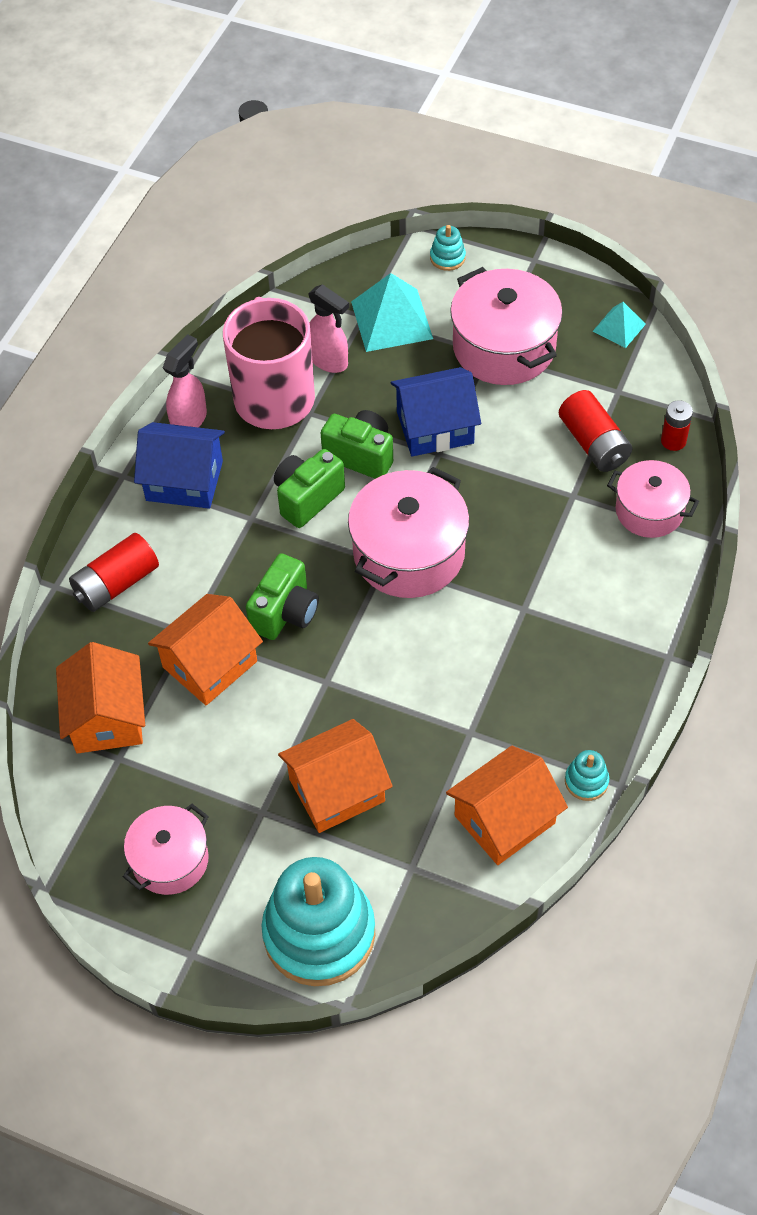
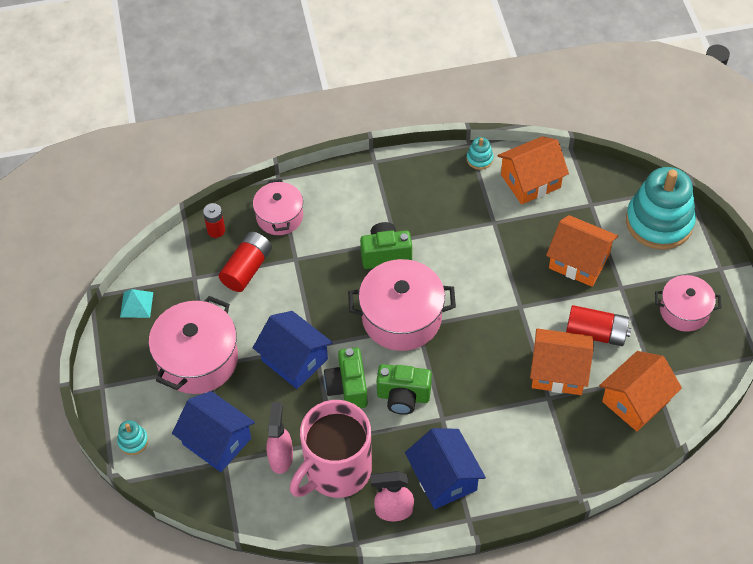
camera: 125 degrees left, 0 degrees up
red battery [69,533,159,612] -> red battery moved to [566,305,631,346]
green camera [246,554,319,640] -> green camera moved to [360,222,412,269]
turquoise pyramid [351,273,433,352] -> blue house [172,391,255,472]
orange house [446,746,568,865] -> orange house turned 45 degrees counterclockwise [497,136,569,204]

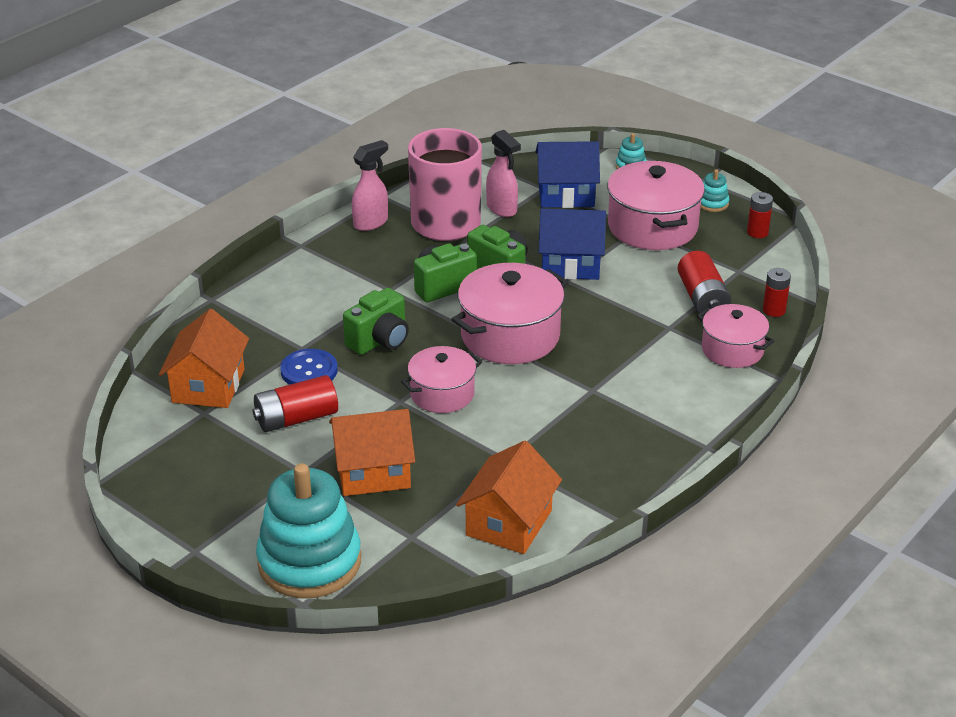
camera: 140 degrees right, 20 degrees down
turquoise pyramid [120,289,153,318] -> red battery [747,192,773,238]
green camera [360,222,412,269] -> green camera moved to [343,288,409,355]
blue house [405,428,486,509] -> none
turquoise stacking toy [467,137,494,170] -> turquoise stacking toy moved to [701,169,729,212]
orange house [530,328,594,395] -> blue button [280,349,338,385]
pink pot [655,275,722,332] -> pink pot moved to [401,346,482,413]

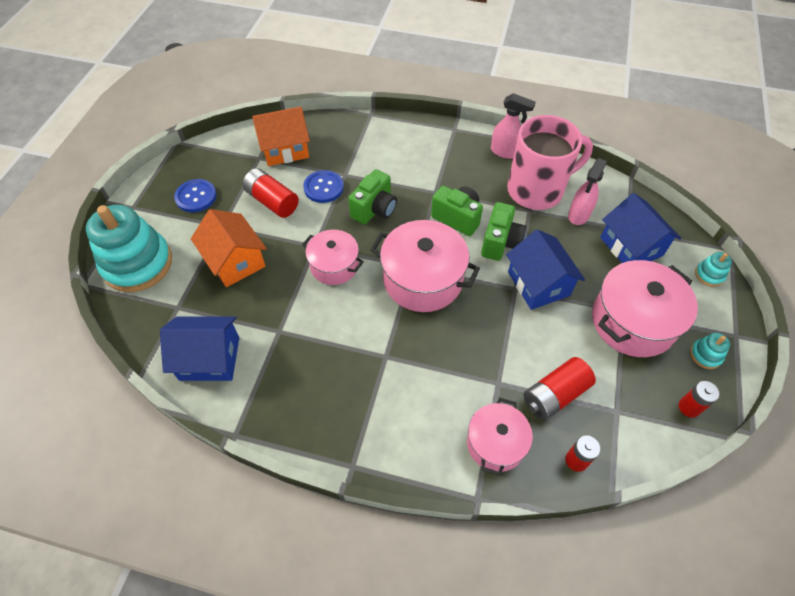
camera: 65 degrees right, 20 degrees up
green camera [343,288,409,355] -> green camera turned 75 degrees counterclockwise [348,169,397,225]
orange house [456,441,562,554] -> blue house [160,316,239,381]
none -> blue button [174,179,217,212]

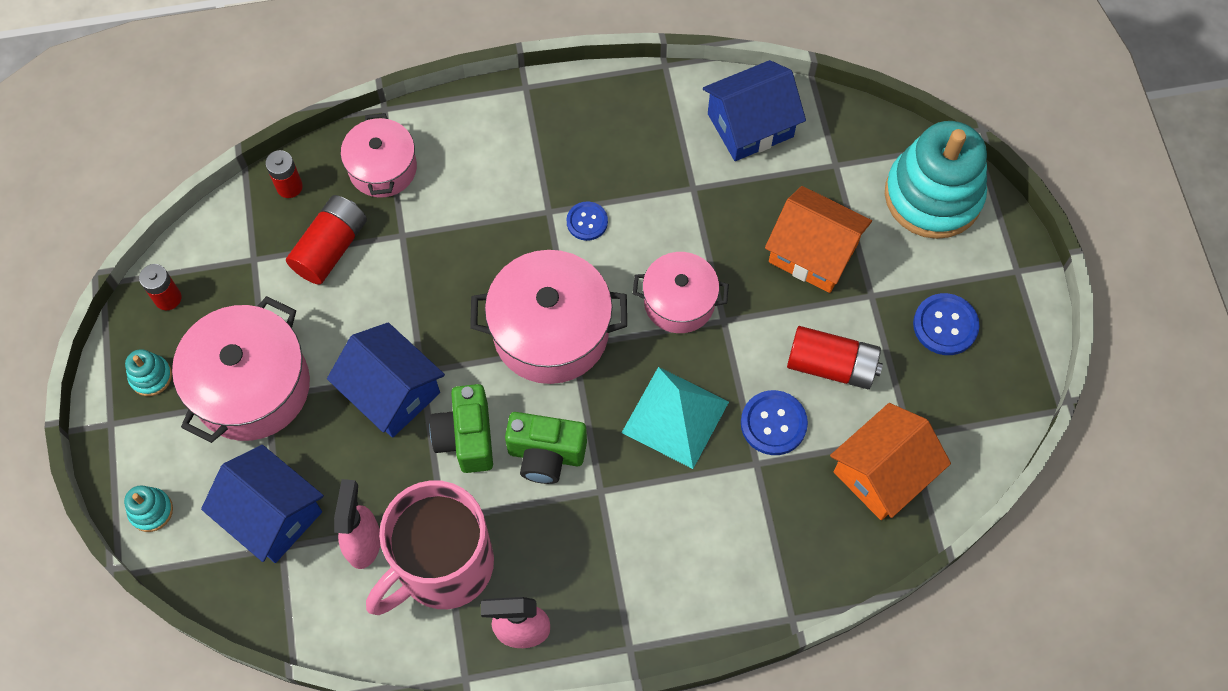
camera: 155 degrees right, 10 degrees up
green camera [348,169,397,225] -> turquoise pyramid [622,367,729,469]
none -> blue button [566,202,608,241]

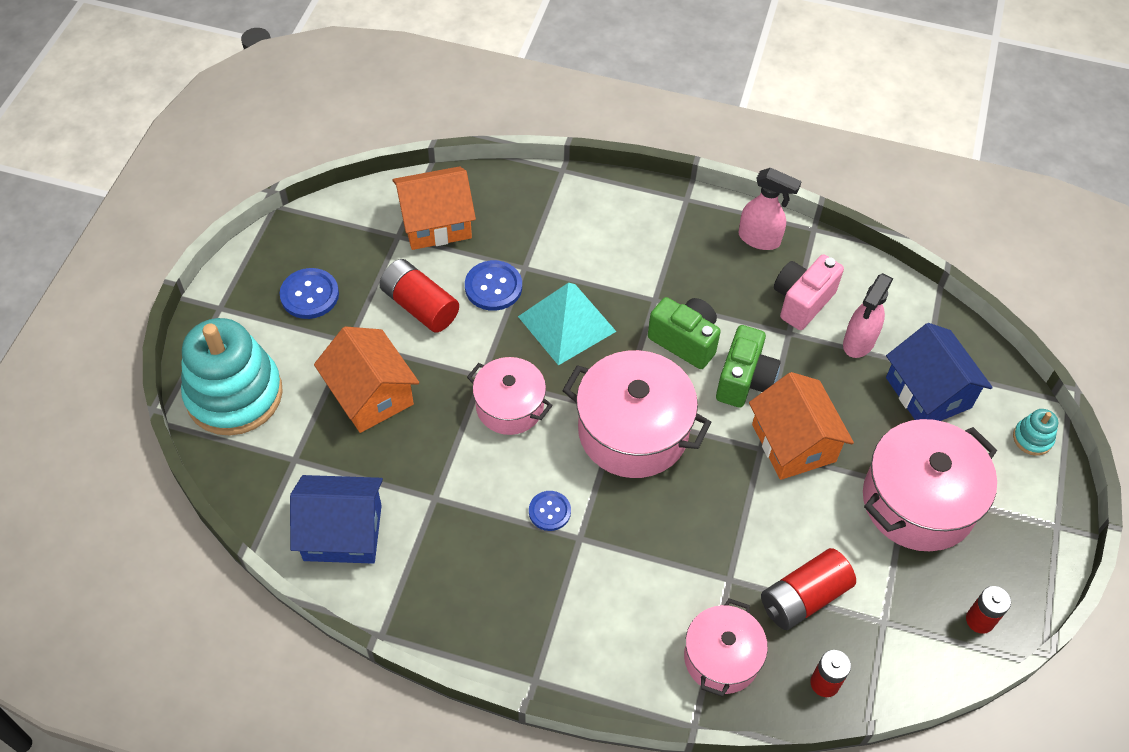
camera: 155 degrees left, 10 degrees down
turquoise stacking toy [125,349,172,396] -> none
blue house [327,323,445,438] -> orange house [749,372,854,480]
pink mug [366,480,494,615] -> pink camera [774,254,844,330]

